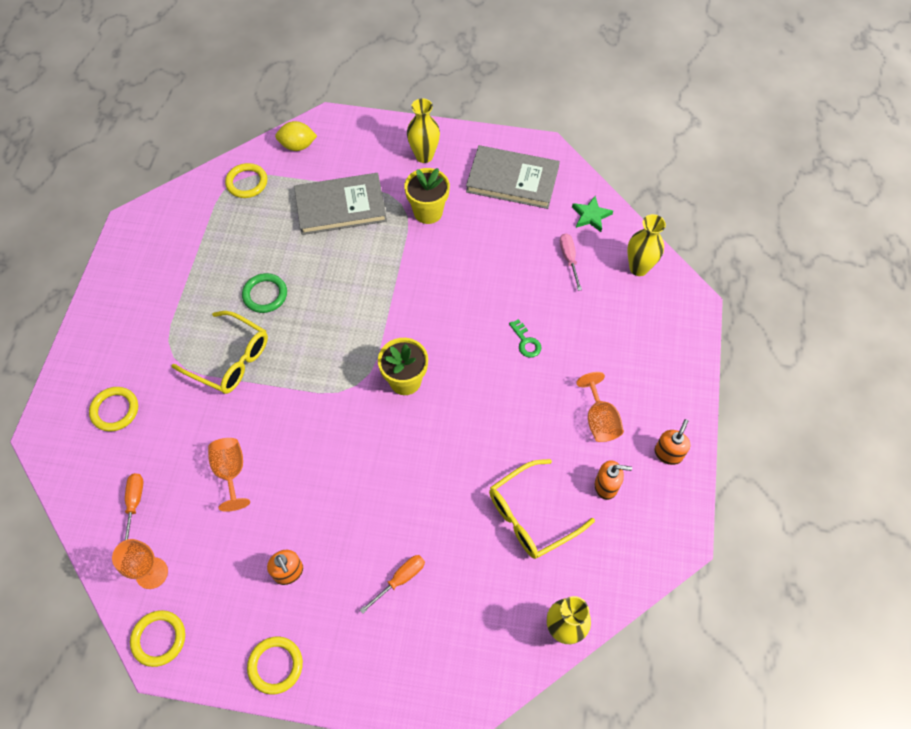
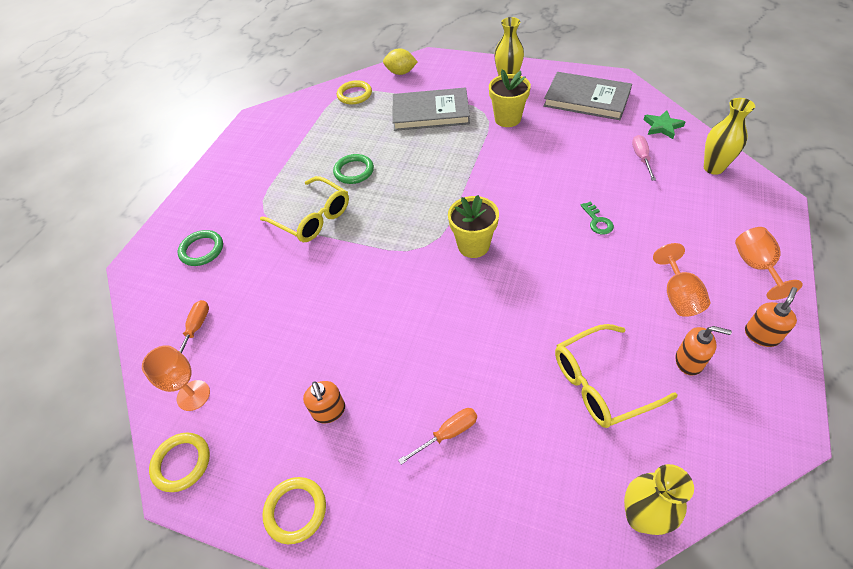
camera: 15 degrees right, 10 degrees down
yellow ring [89,387,138,432] -> green ring [178,230,223,266]
orange goblet [208,438,250,512] -> orange goblet moved to [735,227,803,300]

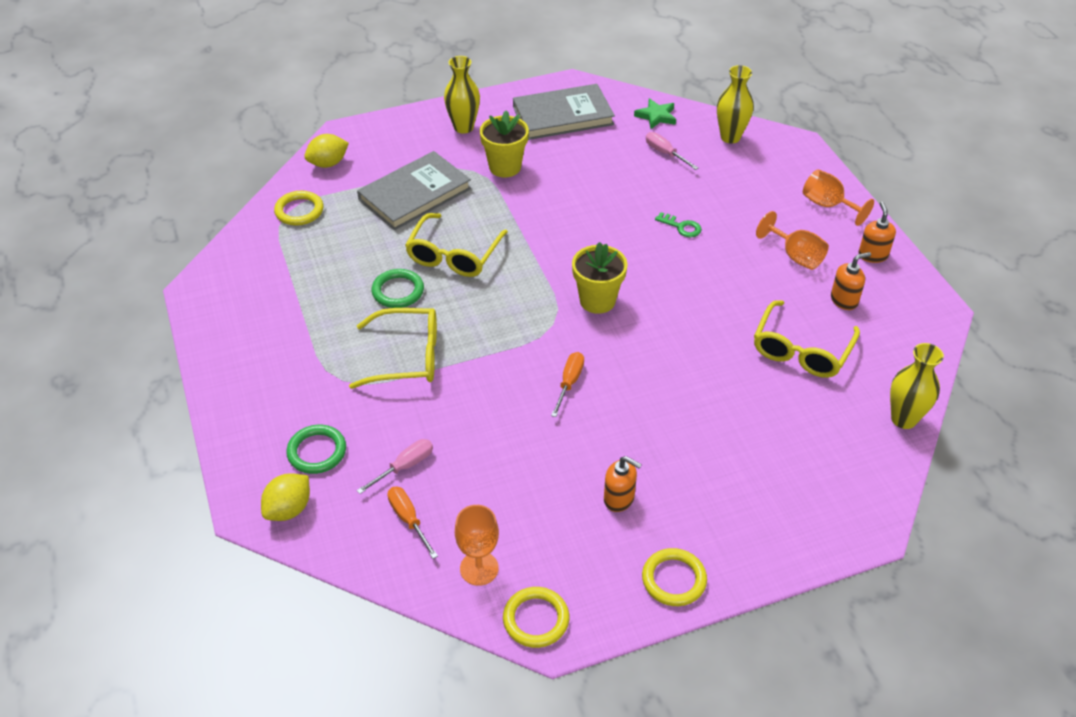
camera: 45 degrees left, 5 degrees down
orange screwdriver [398,408,477,465] -> orange screwdriver moved to [551,352,584,417]
none -> yellow lemon [261,473,310,521]
none -> pink screwdriver [357,439,433,494]
none -> yellow glasses [405,213,508,277]

